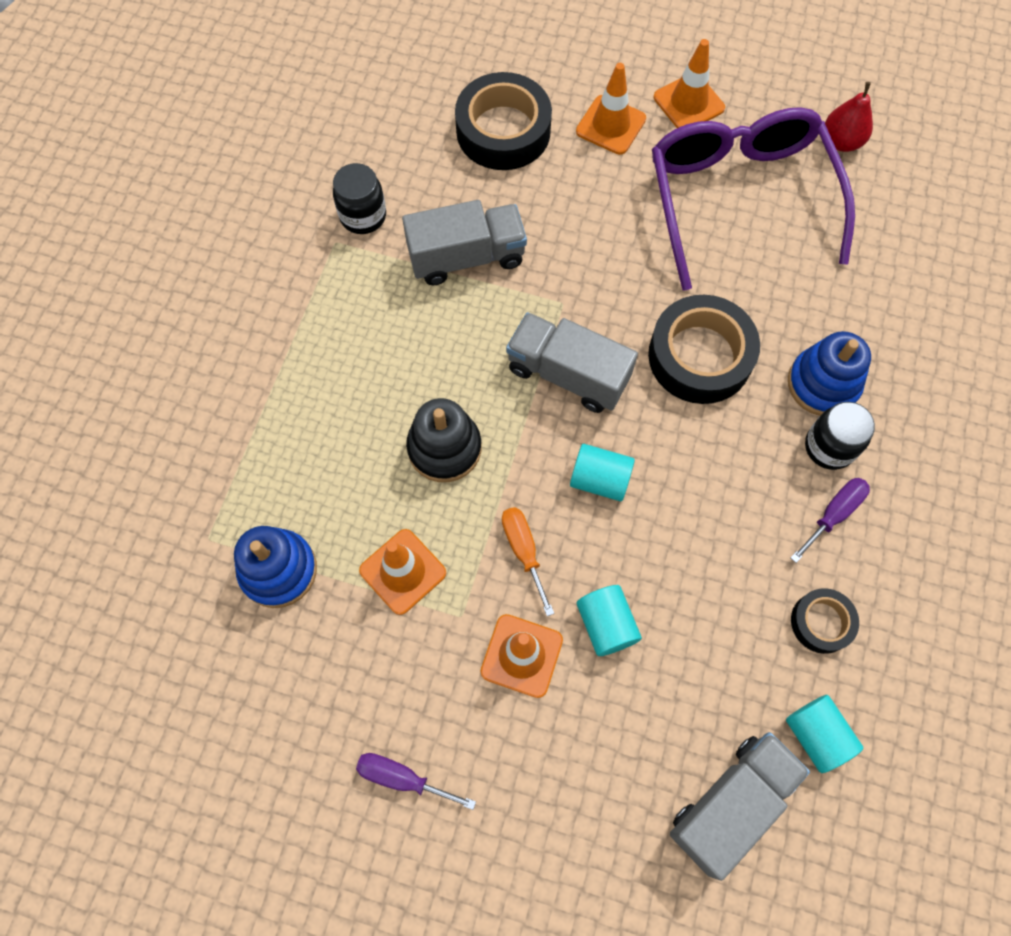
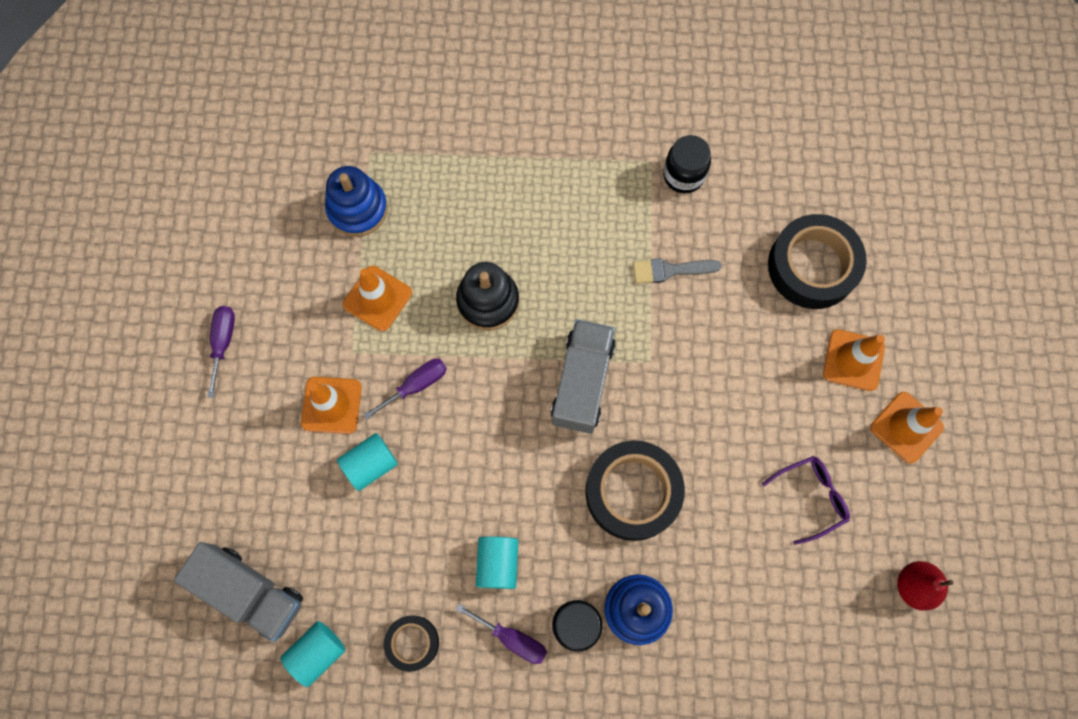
camera: 75 degrees right, 5 degrees up
grey truck [402,200,527,285] -> grey brush [633,258,722,284]
orange screwdriver [502,507,554,616] -> purple screwdriver [363,359,447,420]
turquoise cylinder [570,444,635,501] -> turquoise cylinder moved to [476,536,518,589]
purple glasses [652,107,855,290] -> purple glasses [762,456,850,545], size x0.41

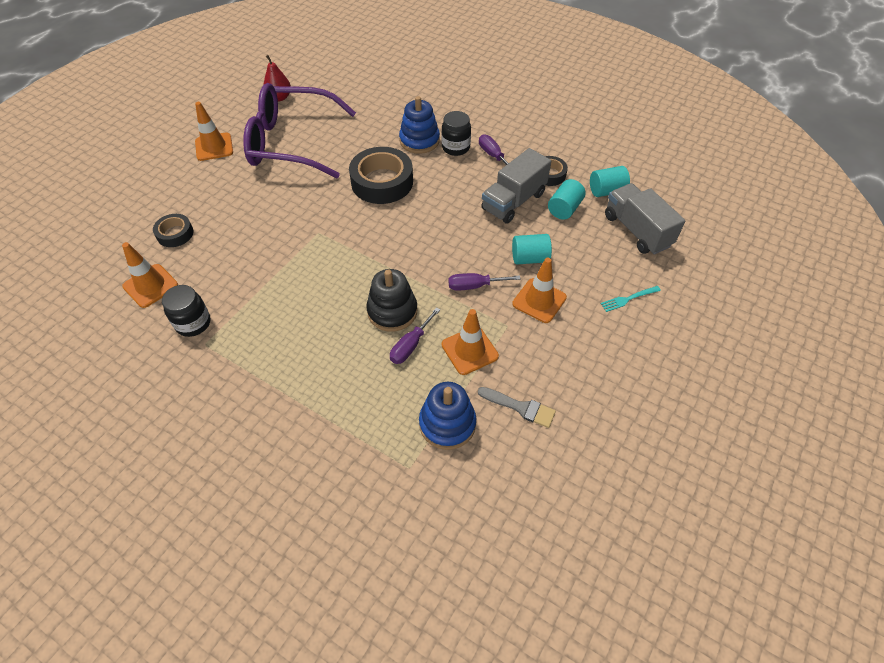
camera: 150 degrees left, 20 degrees down
purple screwdriver [207,306,235,398] -> purple screwdriver moved to [390,307,440,364]
turquoise cylinder [476,536,518,589] -> turquoise cylinder moved to [548,179,586,220]
grey truck [551,319,616,434] -> grey truck moved to [481,148,551,224]
grey brush [633,258,722,284] -> grey brush moved to [478,387,556,428]
purple glasses [762,456,850,545] -> purple glasses [243,83,356,178], size x2.41
black tape [768,214,867,309] -> black tape [153,214,194,247], size x0.54
orange traffic cone [823,329,885,391] -> orange traffic cone moved to [122,242,178,308]
none -> turquoise fork [600,286,661,312]

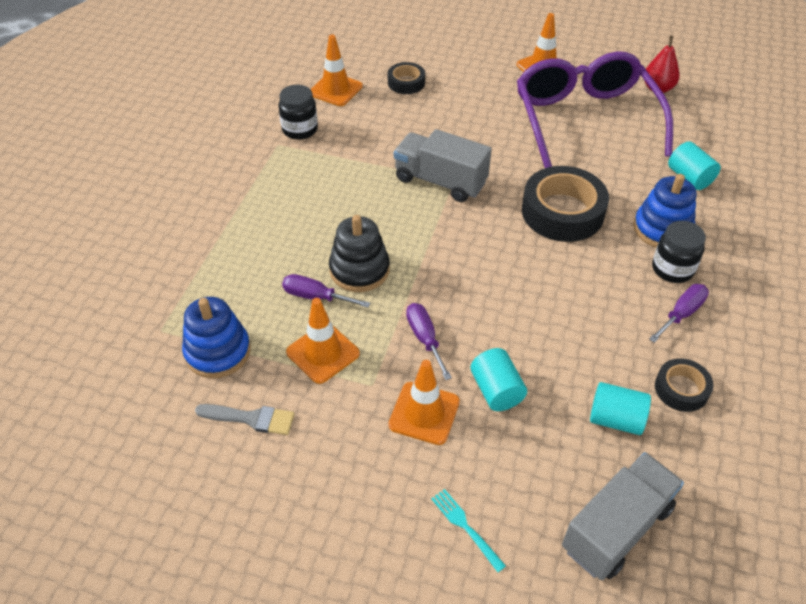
camera: 75 degrees right, 5 degrees down
grey brush [478,387,556,428] -> grey brush turned 90 degrees counterclockwise [195,404,295,435]
grey truck [481,148,551,224] -> grey truck moved to [394,129,492,202]
turquoise cylinder [590,166,630,197] -> turquoise cylinder moved to [668,141,721,190]

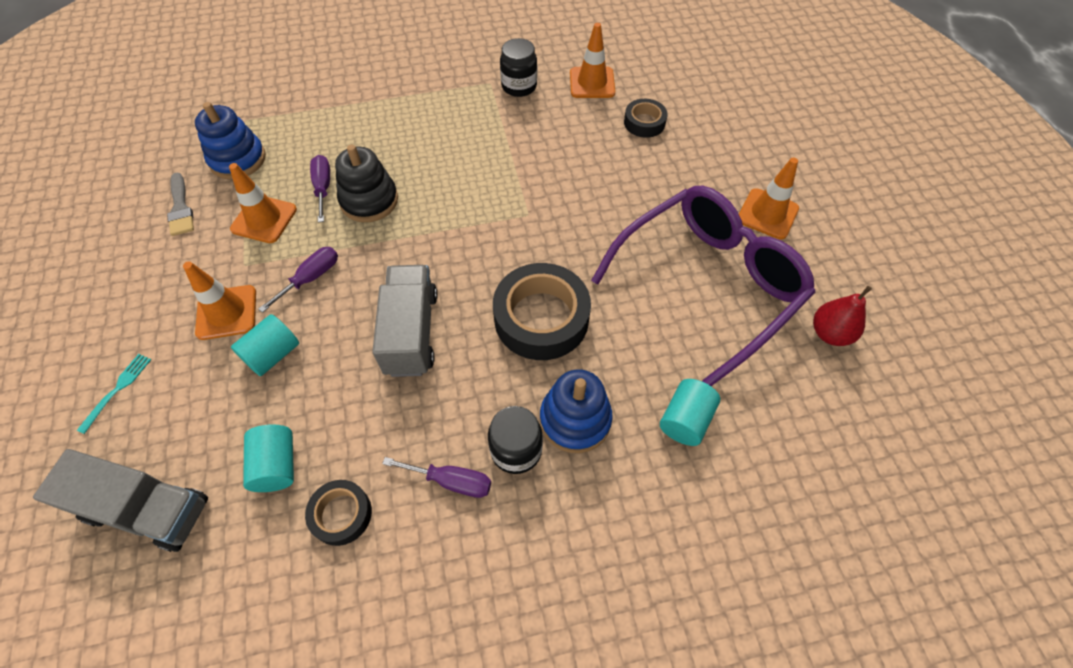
camera: 60 degrees right, 10 degrees up
grey truck [394,129,492,202] -> grey truck moved to [372,265,438,377]

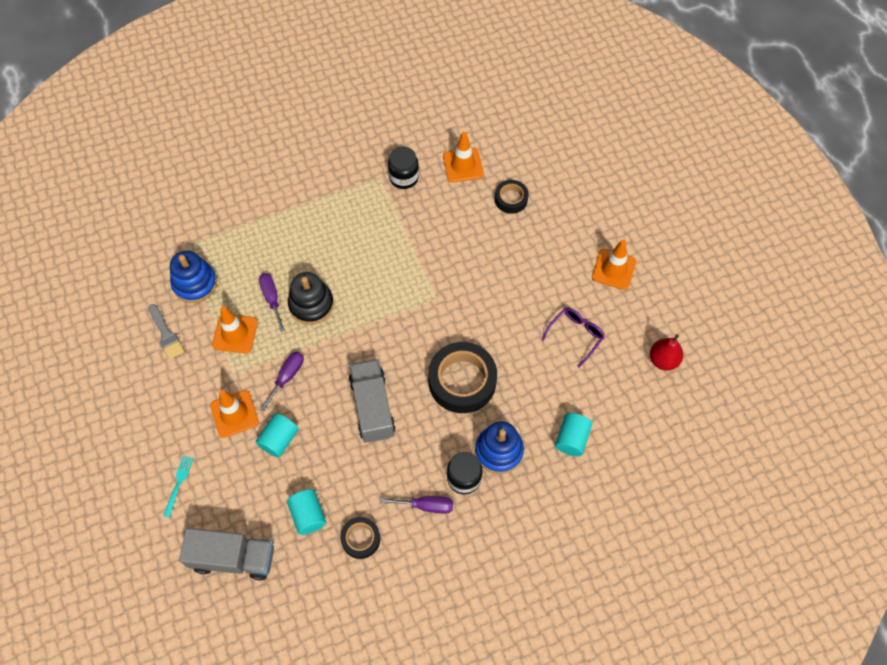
camera: 10 degrees left, 5 degrees up
purple glasses [591,186,815,386] -> purple glasses [542,308,605,368], size x0.41

